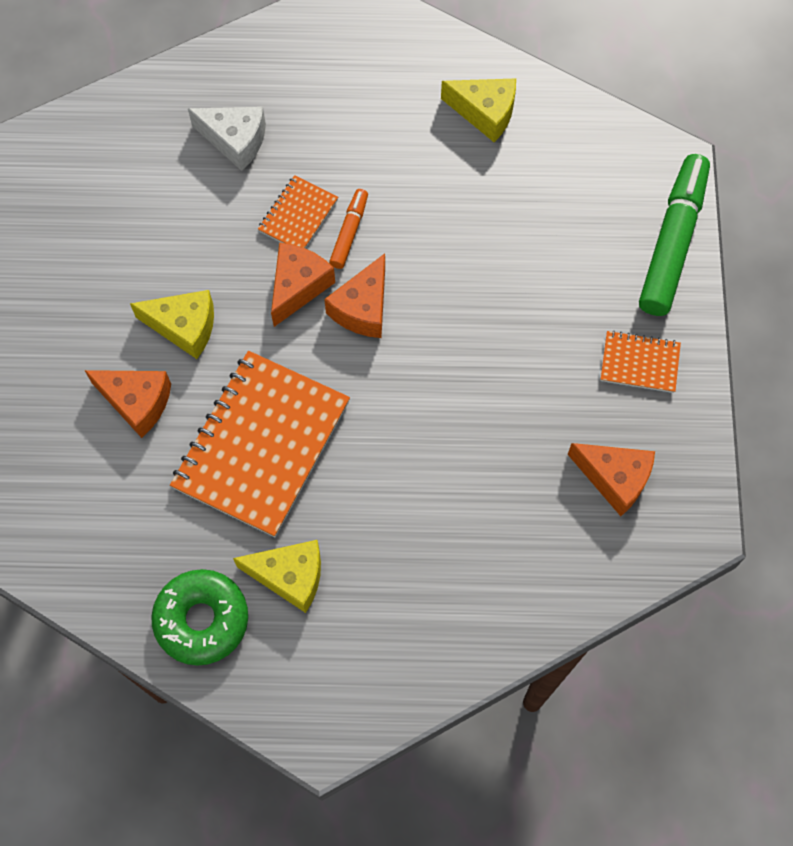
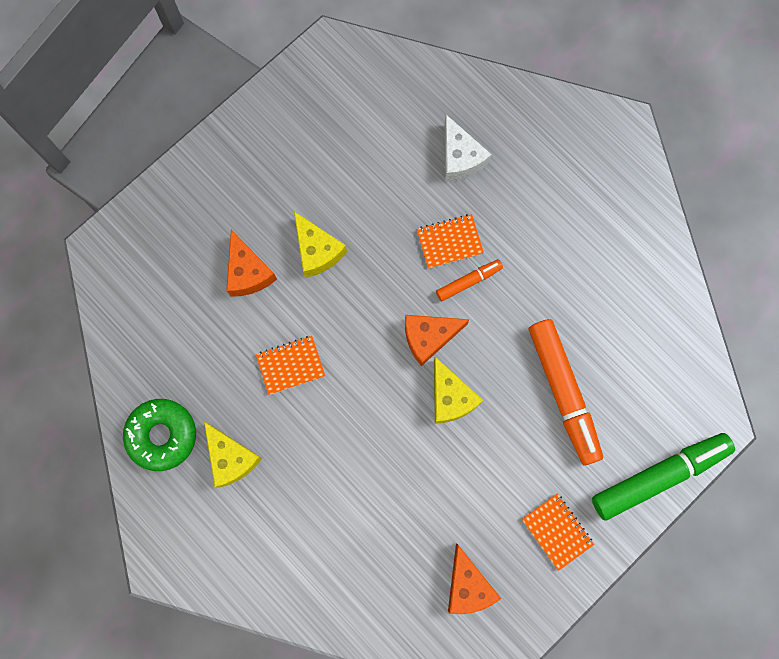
camera: 45 degrees right, 10 degrees up
orange notebook [170,351,350,537] -> orange notebook [256,336,325,395], size x0.47
orange cheese [271,243,335,327] -> none
yellow cheese [441,79,516,142] -> yellow cheese moved to [434,357,483,424]
none -> orange marker [529,319,603,465]

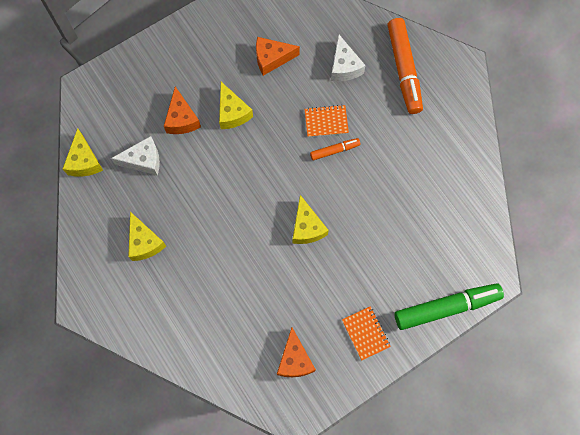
camera: 10 degrees right, 5 degrees down
green donut [123,399,196,471] -> none
orange notebook [256,336,325,395] -> none
orange cheese [405,315,470,366] -> orange cheese moved to [256,37,300,76]
orange marker [529,319,603,465] -> orange marker moved to [387,18,423,114]
none -> yellow cheese [63,128,103,177]
none -> white cheese [111,136,160,176]

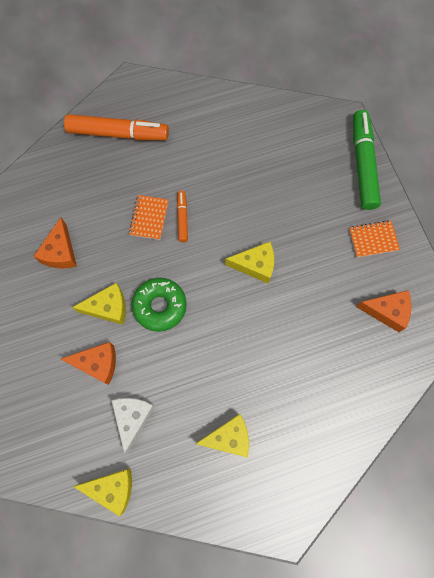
camera: 75 degrees left, 0 degrees up
white cheese [331,35,366,81] -> none
none -> green donut [131,278,187,332]

